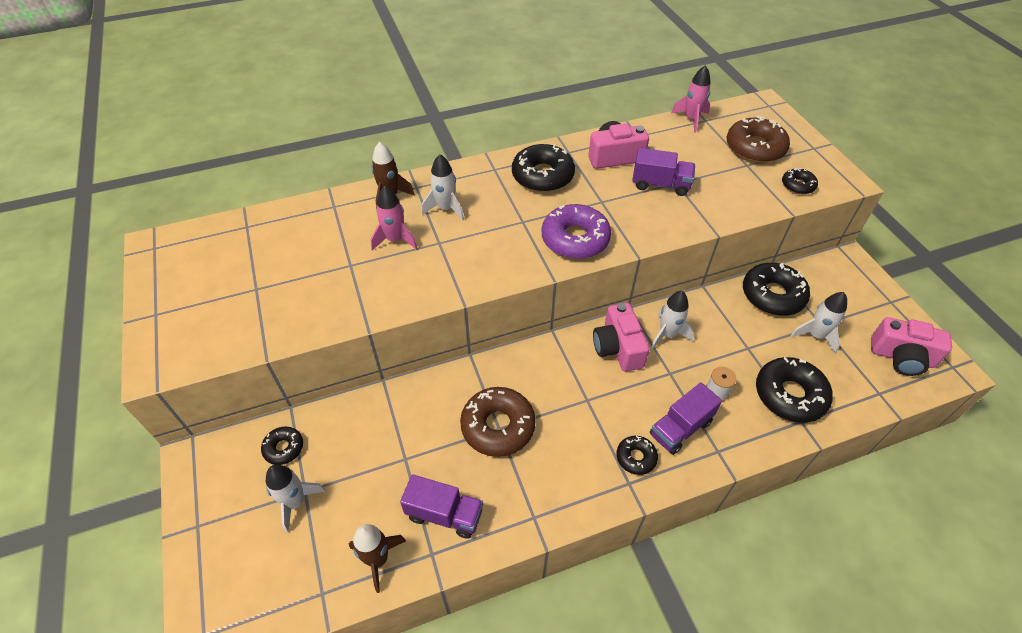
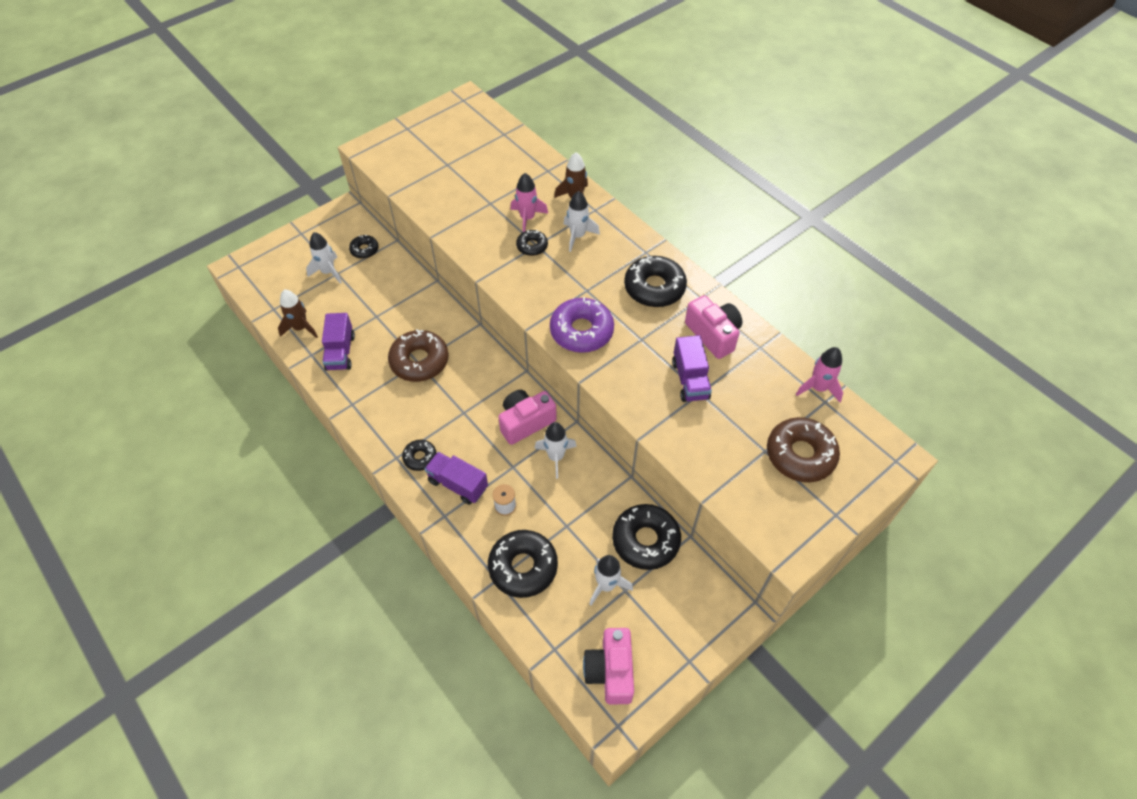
camera: 70 degrees right, 5 degrees up
black donut [782,168,818,194] -> black donut moved to [516,230,548,256]

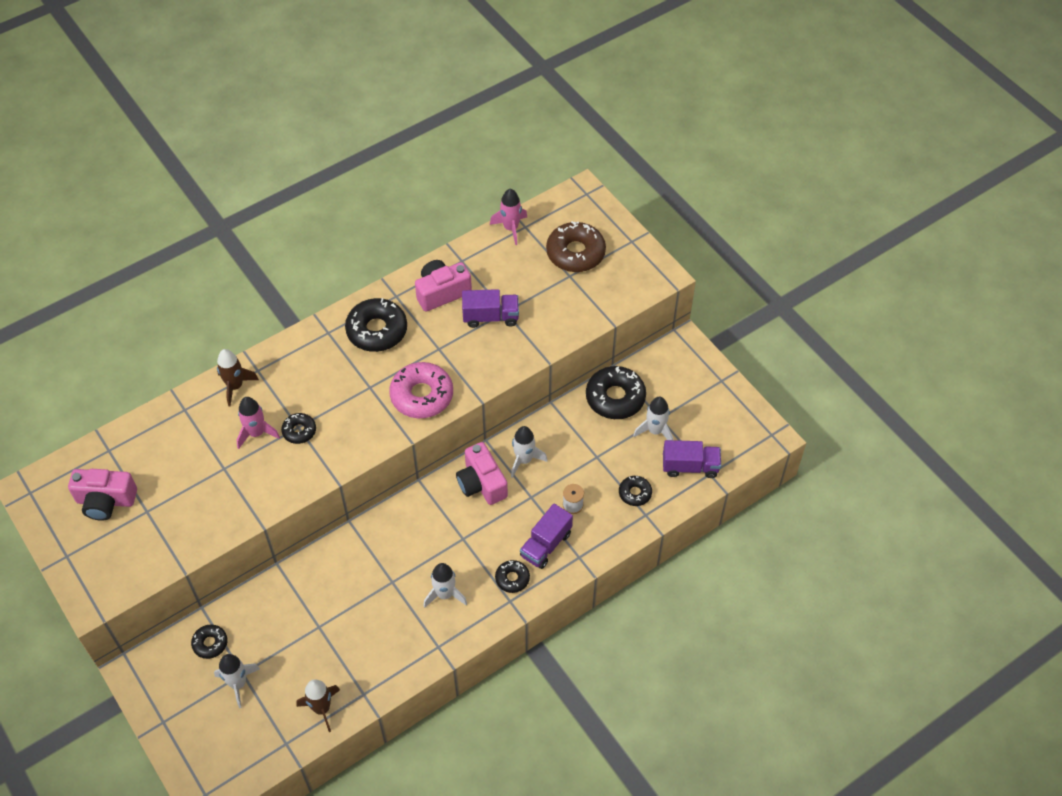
camera: 85 degrees left, 0 degrees up
purple truck [322,313,355,371] -> purple truck moved to [663,440,721,478]
brown donut [388,329,449,382] -> none
black donut [488,530,558,598] -> black donut [619,476,652,506], size x0.53
purple donut [550,297,614,353] -> pink donut [389,362,453,418]
white rocket [564,191,600,252] -> white rocket moved to [423,563,467,608]
pink camera [583,628,634,705] -> pink camera moved to [68,469,137,521]

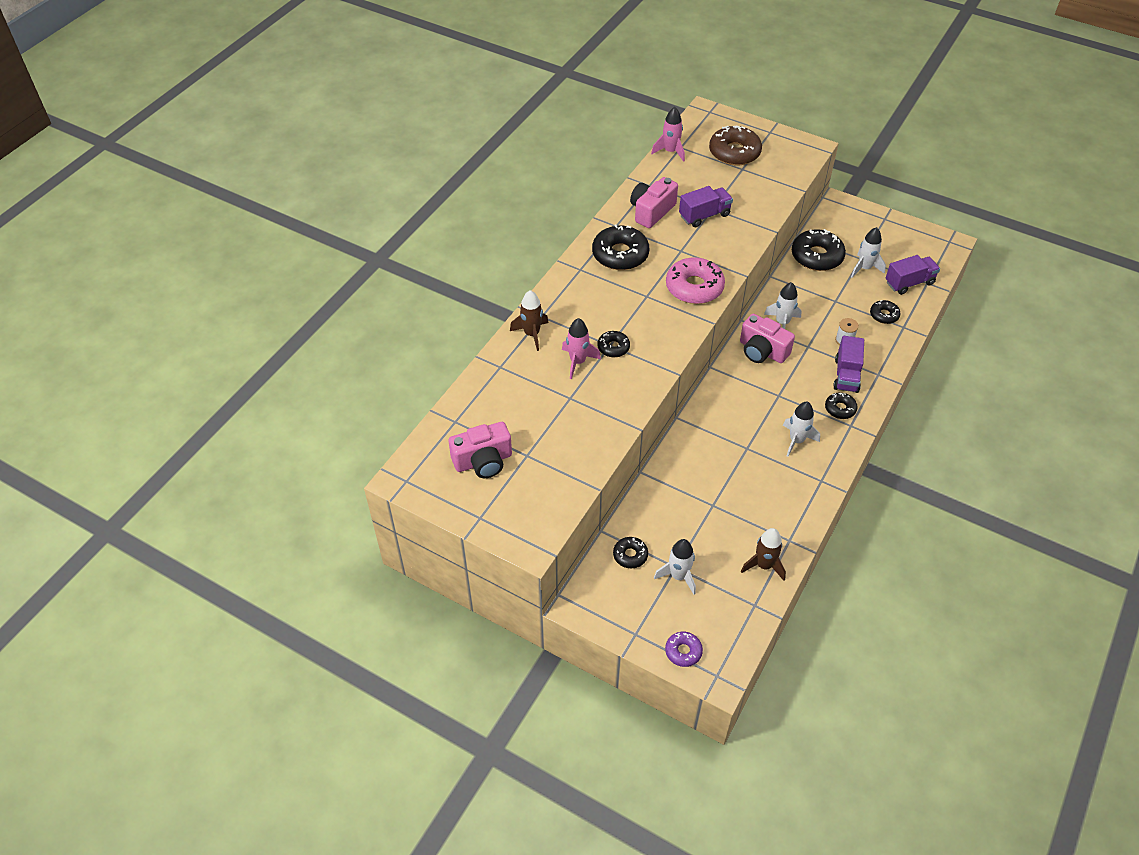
camera: 25 degrees left, 5 degrees down
none -> purple donut [665,632,703,667]

